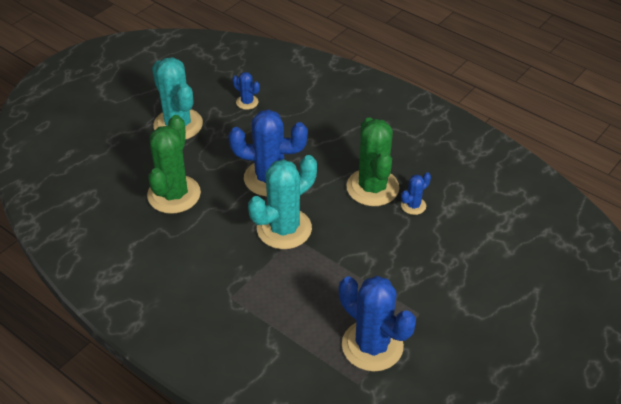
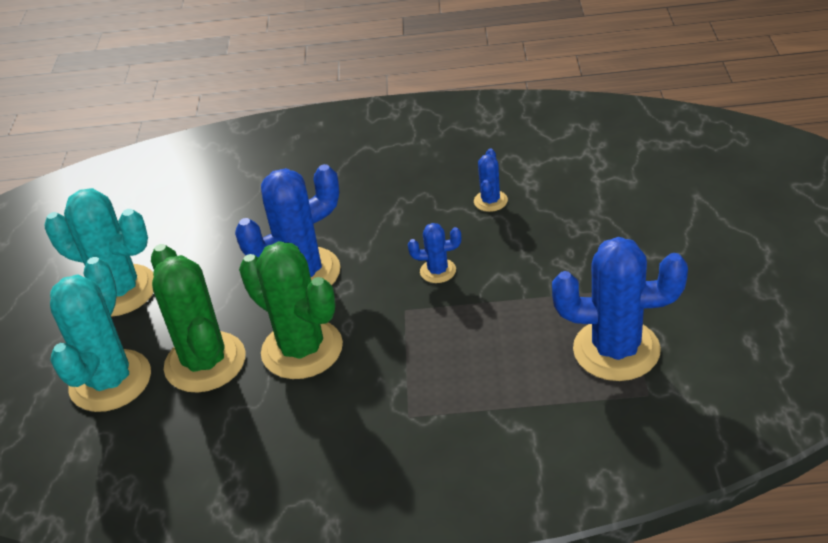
camera: 35 degrees left, 5 degrees down
blue cactus [233,72,260,110] -> blue cactus moved to [408,223,461,283]
turquoise cactus [248,155,317,249] -> turquoise cactus moved to [50,257,151,412]
green cactus [346,117,399,206] -> green cactus moved to [239,241,343,379]

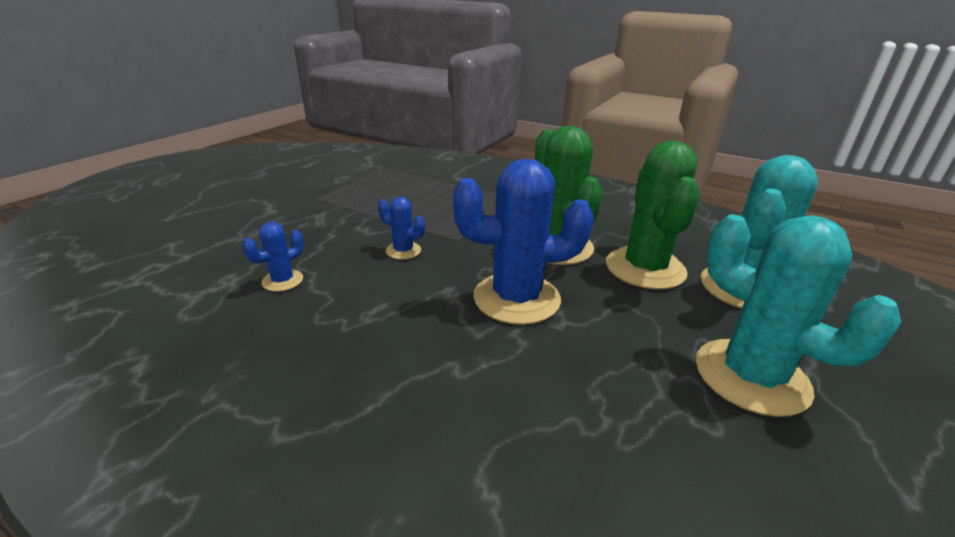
camera: 155 degrees left, 10 degrees down
blue cactus [552,237,688,381] -> none

